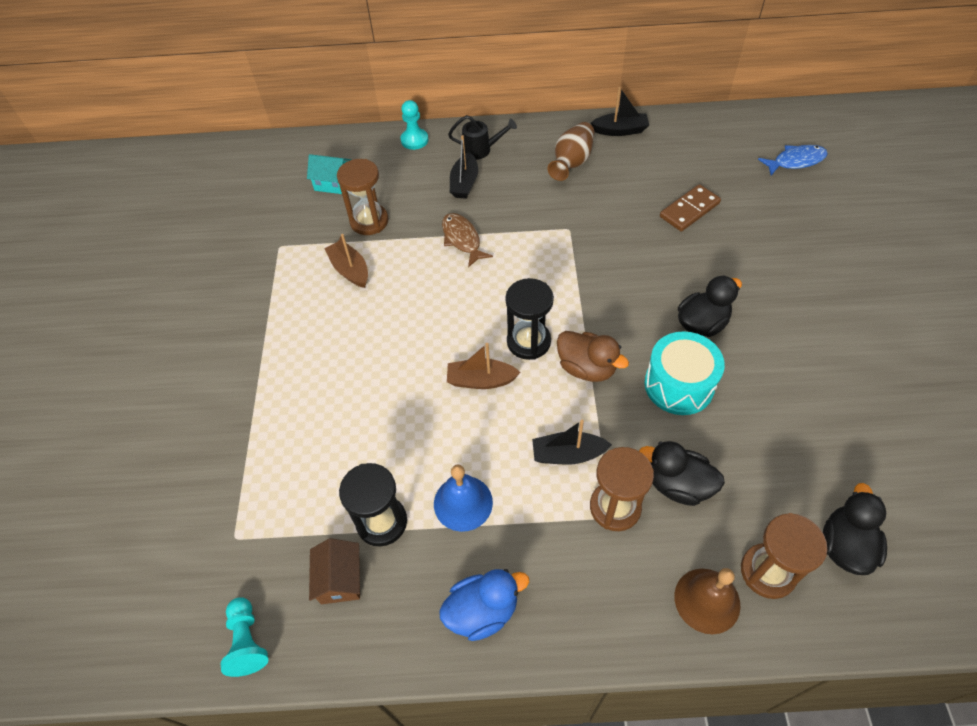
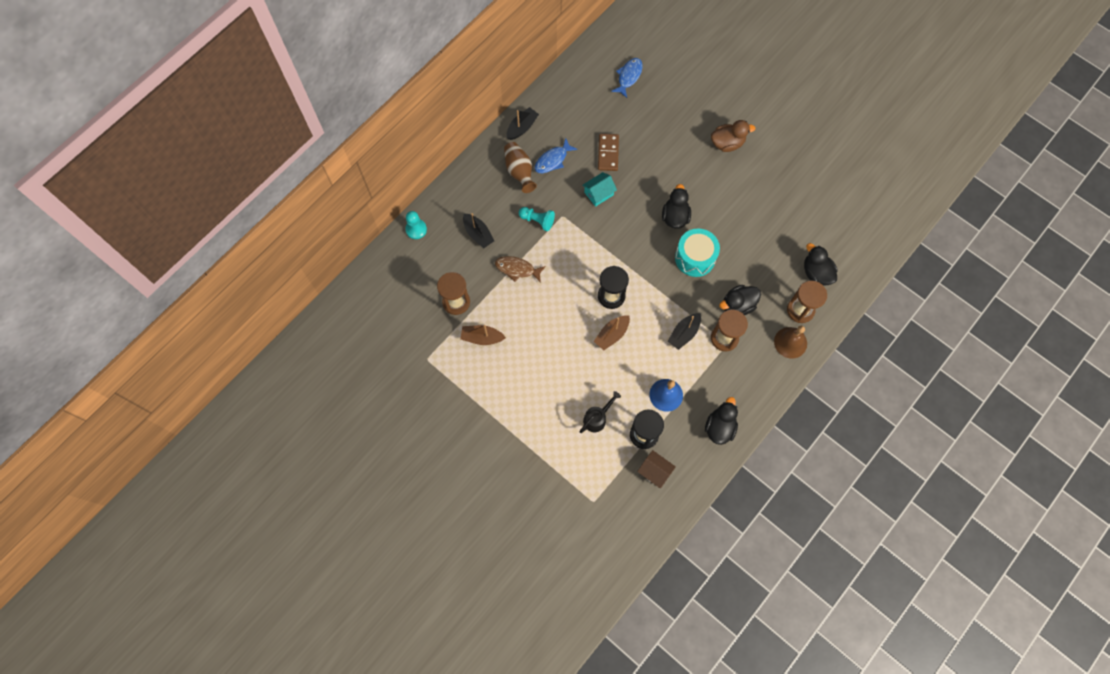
camera: 50 degrees left, 15 degrees up
turquoise pawn [221,597,268,677] -> turquoise pawn moved to [519,207,555,231]
turquoise house [307,154,352,194] -> turquoise house moved to [582,172,617,207]
blue duck [439,569,529,641] -> black duck [705,397,738,445]
black watering can [448,115,517,160] -> black watering can moved to [580,391,621,433]
brown duck [557,331,629,382] -> brown duck moved to [711,120,755,152]
none -> blue fish [535,138,578,173]

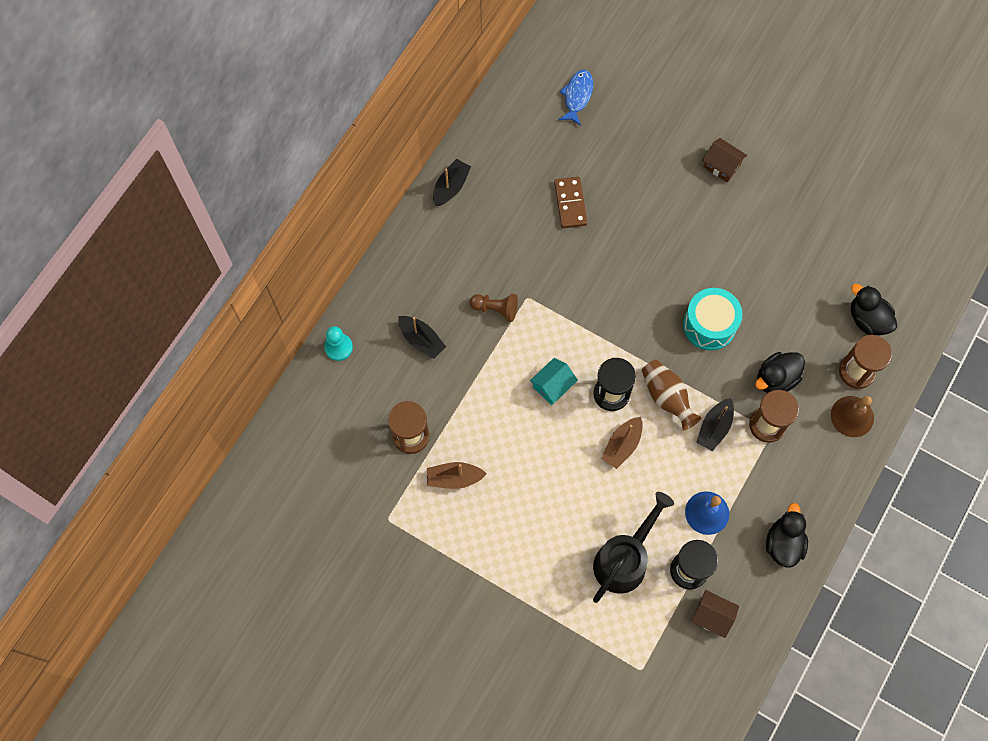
camera: 10 degrees left, 0 degrees up
brown fish [495,256,546,283] -> none
brown vase [504,142,537,193] -> brown vase moved to [642,360,701,430]
turquoise pawn [519,207,555,231] -> brown pawn [470,294,518,322]
blue fish [535,138,578,173] -> none
black watering can [580,391,621,433] -> black watering can [593,492,674,603], size x1.76
turquoise house [582,172,617,207] -> turquoise house moved to [530,358,578,405]
black duck [662,184,691,229] -> none
brown duck [711,120,755,152] -> brown house [703,138,747,183]

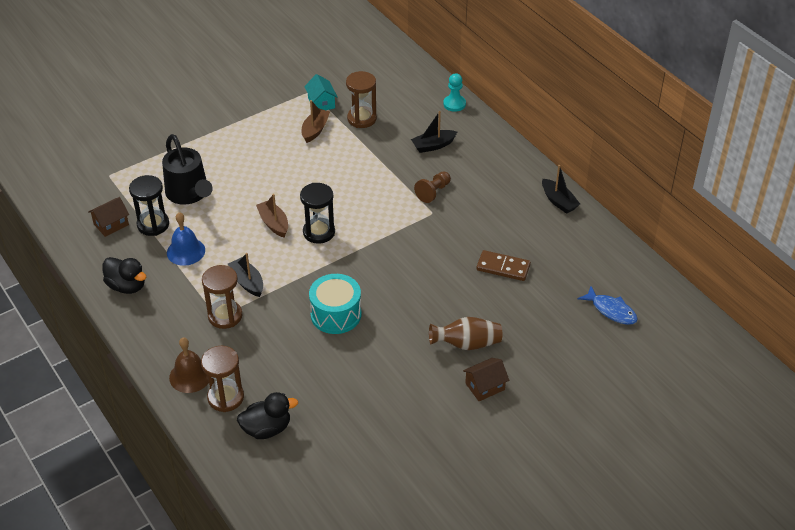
camera: 115 degrees right, 25 degrees down
turquoise house [530,358,578,405] -> turquoise house moved to [304,74,338,110]
brown vase [642,360,701,430] -> brown vase moved to [429,317,502,350]
black duck [755,352,805,393] -> none

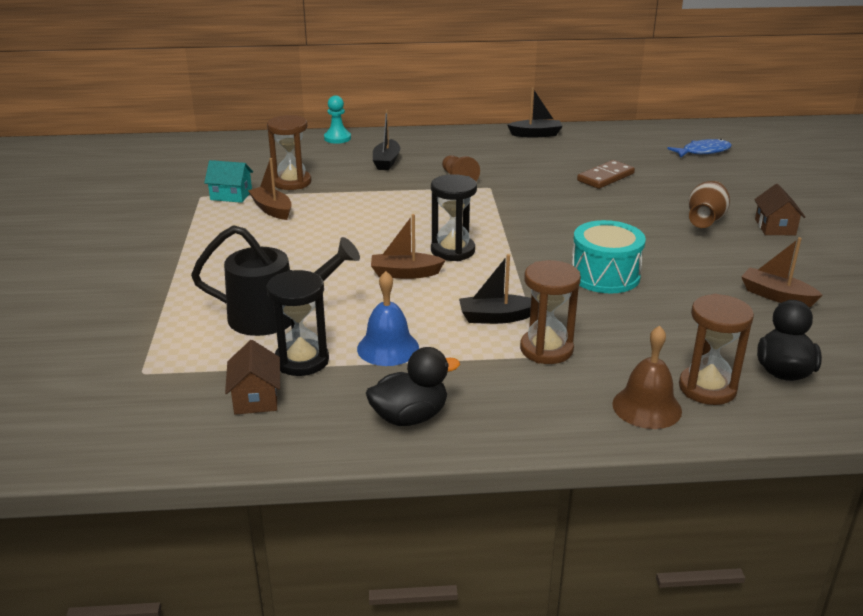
camera: 60 degrees left, 15 degrees down
none -> brown boat [741,237,823,307]

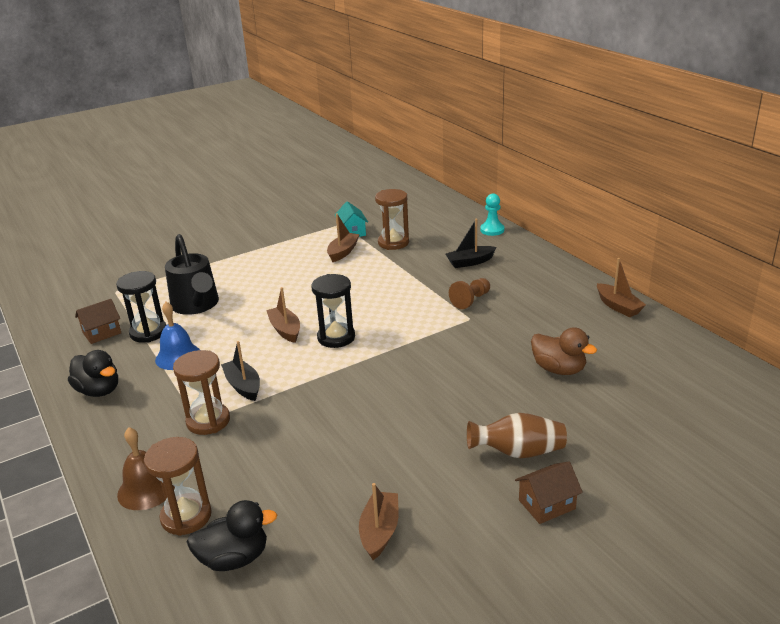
camera: 65 degrees right, 0 degrees up
black boat [507,87,563,138] -> brown boat [597,258,646,317]
turquoise drum [572,220,646,294] -> none
brown domino [577,160,635,189] -> brown duck [531,327,597,375]
blue fish [667,139,732,158] -> none

